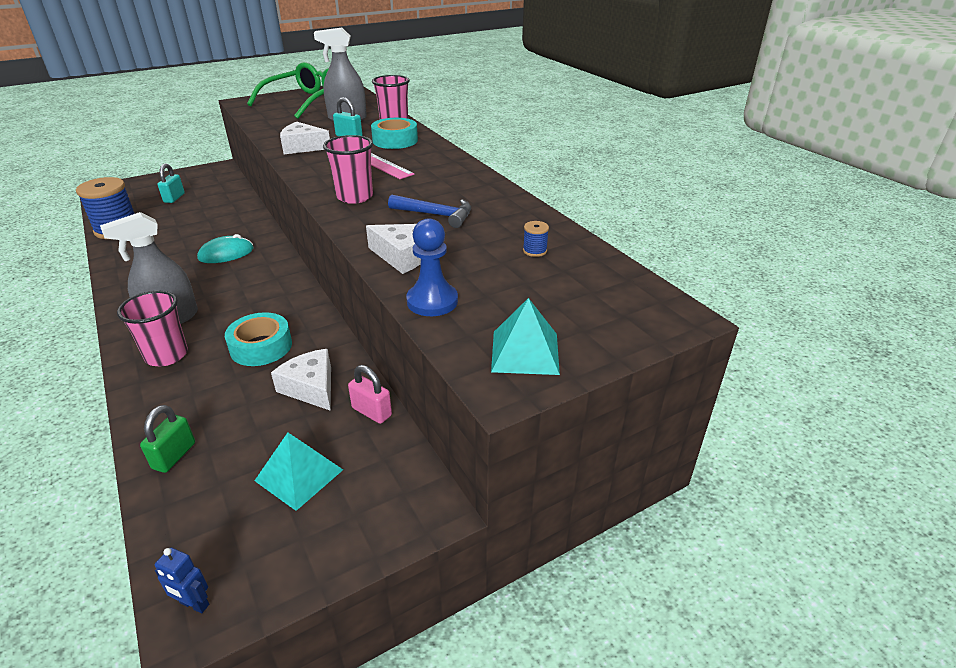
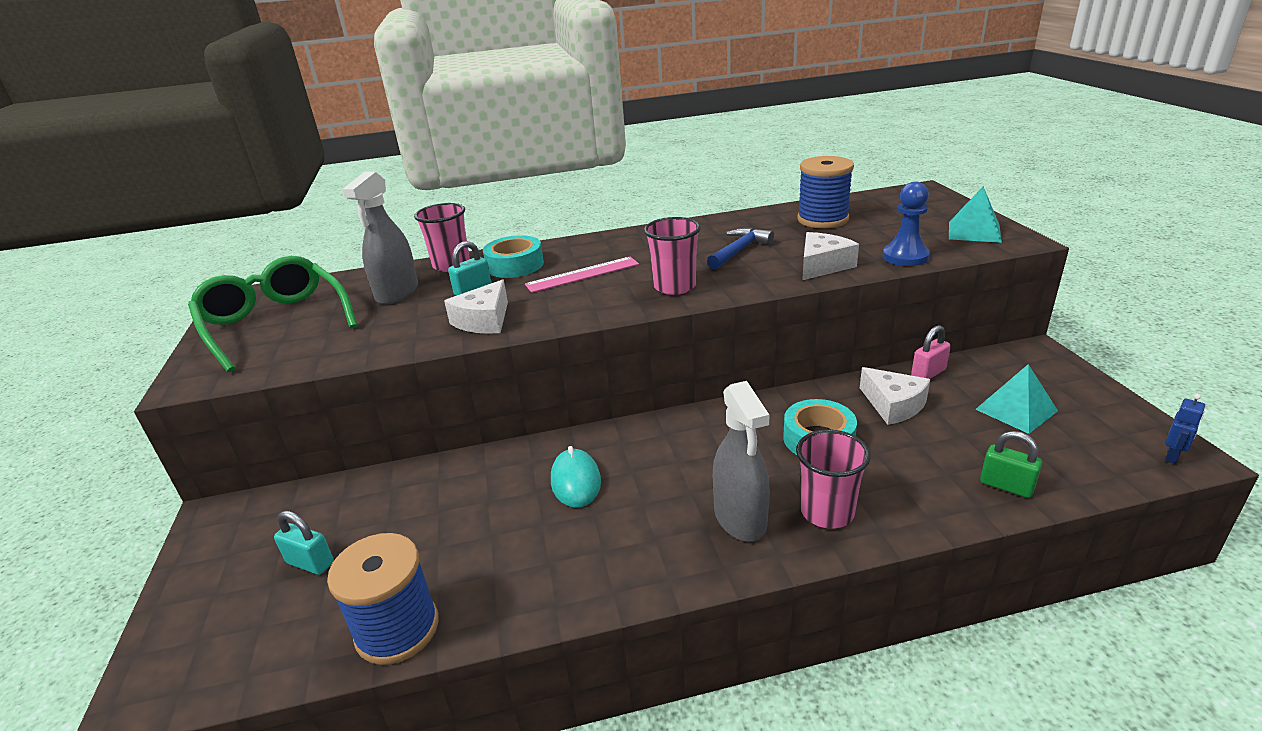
camera: 70 degrees left, 5 degrees down
white cheese [271,349,331,411] -> white cheese turned 105 degrees counterclockwise [860,367,930,425]
blue spool [523,221,549,257] -> blue spool [797,156,854,228], size x2.43

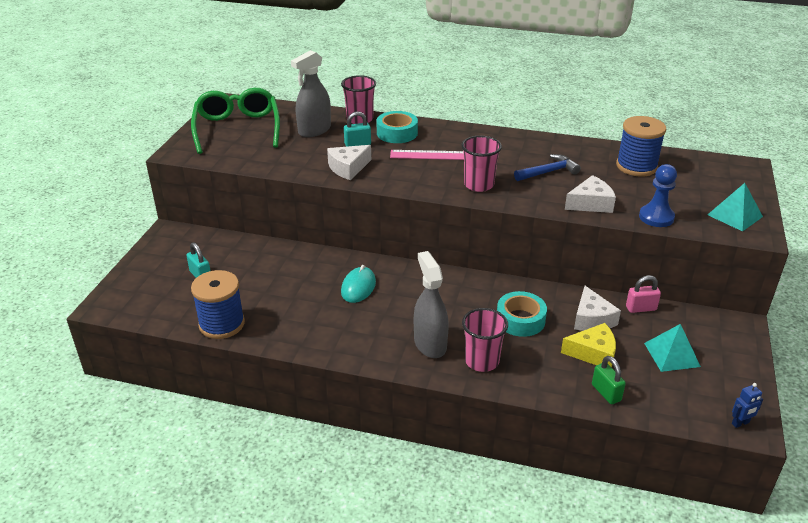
camera: 25 degrees right, 5 degrees up
grey spray bottle [713,381,770,542] -> grey spray bottle turned 150 degrees clockwise [414,251,449,358]
none -> yellow cheese [561,323,616,368]

